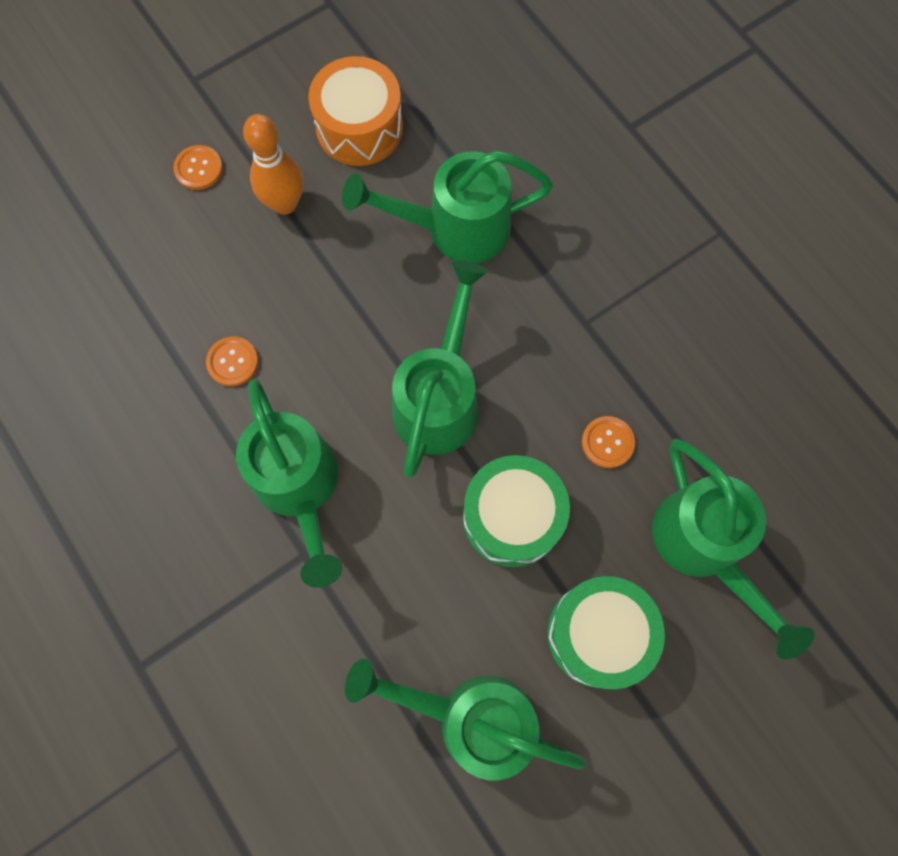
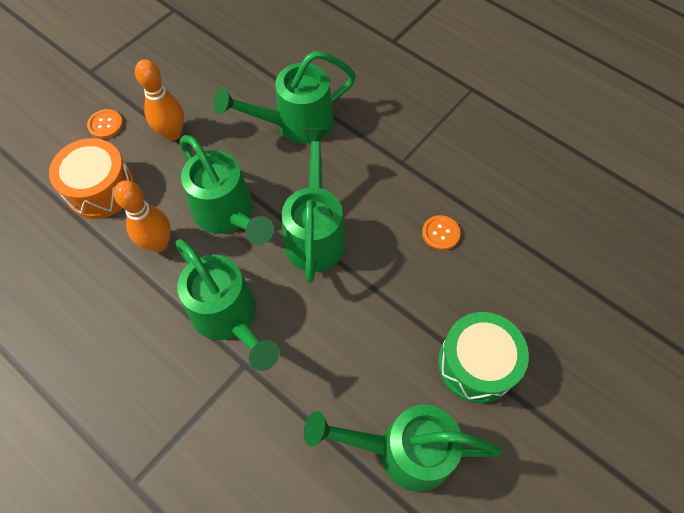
camera: 15 degrees left, 10 degrees down
orange button [206,336,258,386] -> orange bowling pin [114,180,171,252]
orange drum [308,56,403,166] -> orange drum moved to [49,138,135,219]
green drum [463,455,570,567] -> none
green watering can [652,439,815,659] -> green watering can moved to [179,135,274,245]

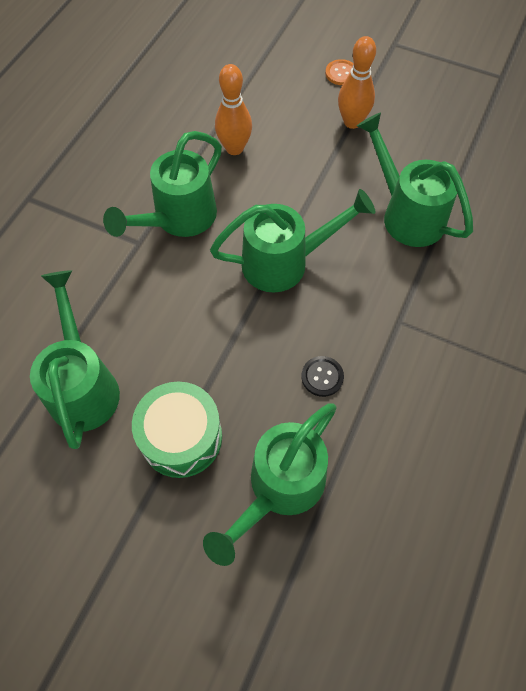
camera: 75 degrees right, 0 degrees up
orange drum [49,138,135,219] -> none
green watering can [179,135,274,245] -> green watering can moved to [203,403,337,566]
orange button [422,215,460,250] -> black button [302,356,344,397]

